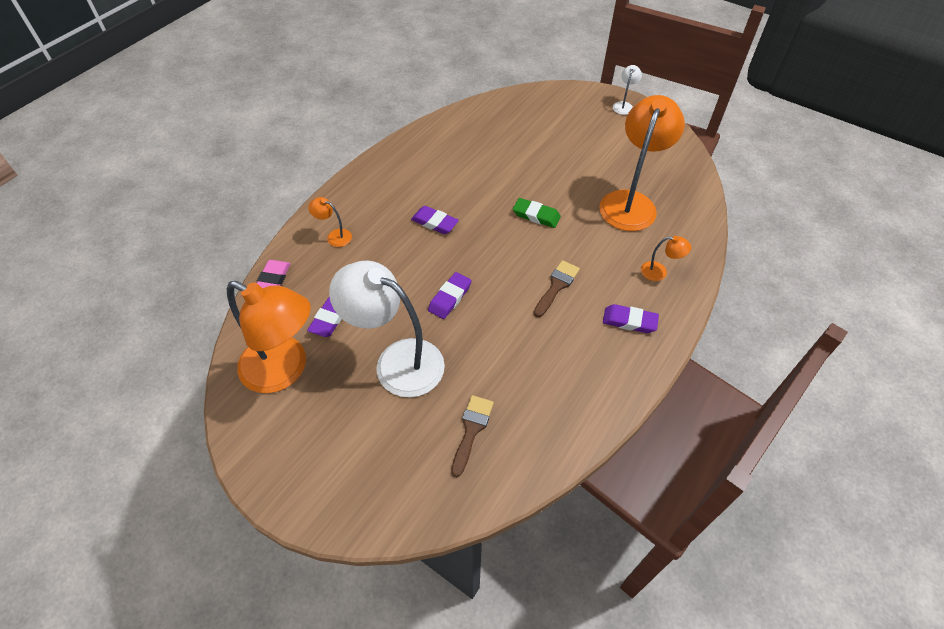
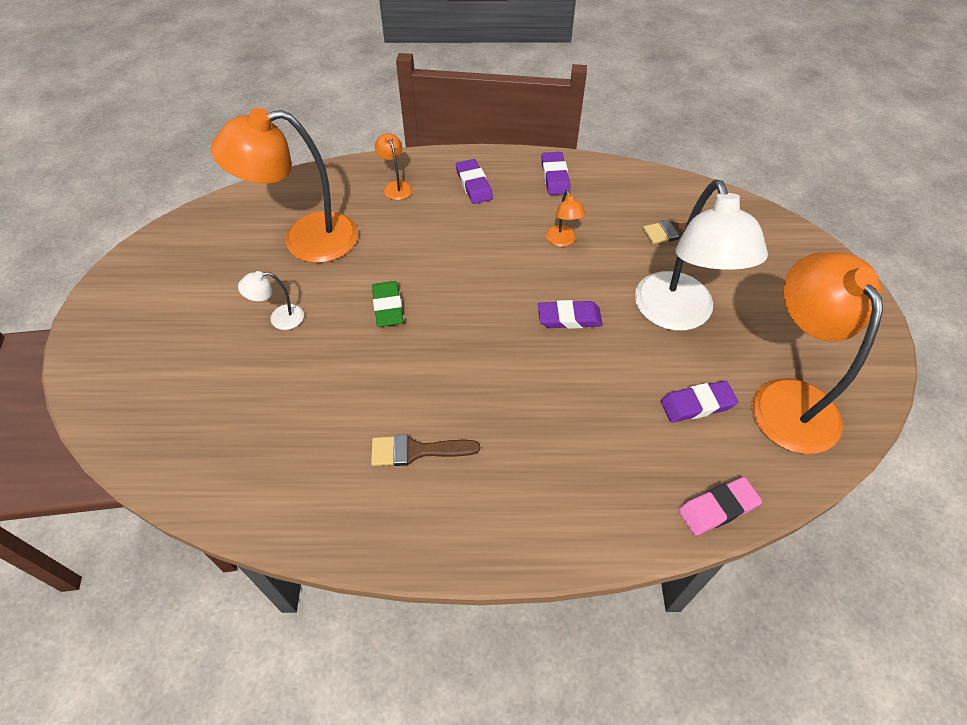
camera: 125 degrees left, 0 degrees up
orange lamp [308,197,352,247] -> orange lamp moved to [546,190,586,247]
purple eraser [411,206,459,234] -> purple eraser moved to [541,152,570,195]
brown brush [534,260,580,317] -> brown brush moved to [371,434,480,466]
white lamp [613,65,642,115] -> white lamp moved to [238,271,304,330]

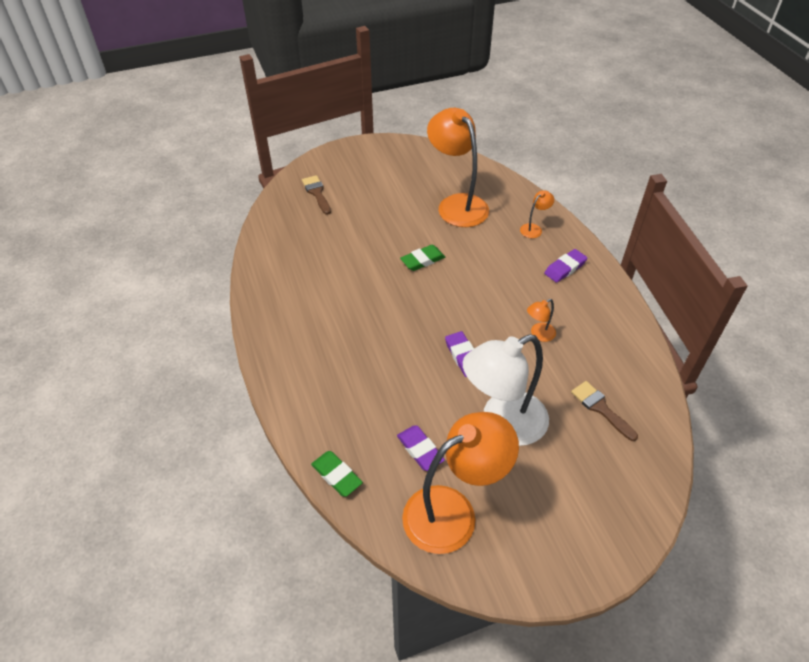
camera: 70 degrees right, 5 degrees down
white lamp [238,271,304,330] -> none
brown brush [371,434,480,466] -> brown brush moved to [302,175,331,215]
purple eraser [541,152,570,195] -> none
pink eraser [678,477,762,536] -> green eraser [311,451,363,497]

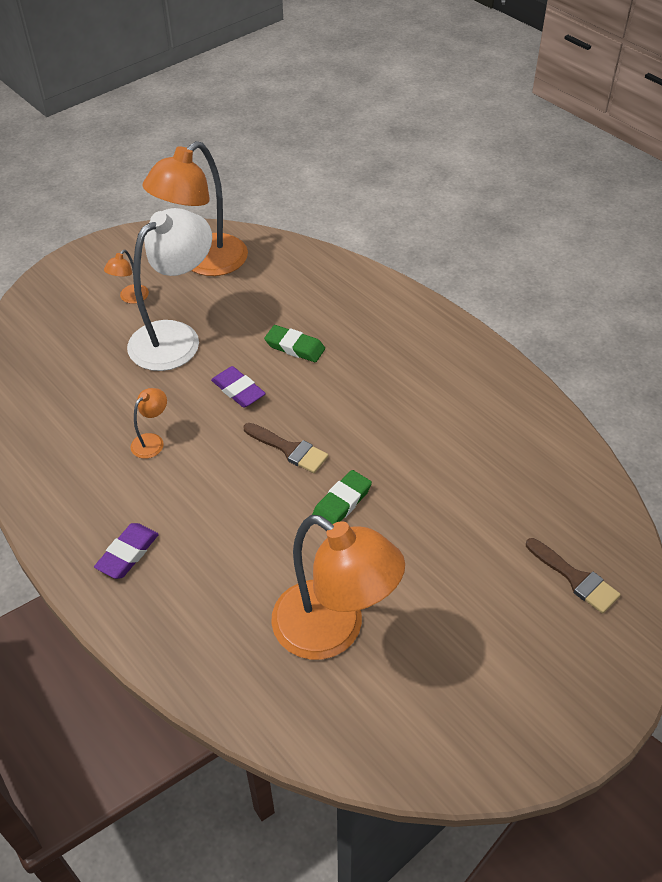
camera: 160 degrees right, 0 degrees up
green eraser [311,451,363,497] -> green eraser moved to [264,325,325,362]
purple eraser [397,425,445,471] -> none
orange lamp [520,190,554,238] -> orange lamp moved to [104,250,149,304]
brown brush [571,381,638,441] -> brown brush moved to [244,423,328,473]

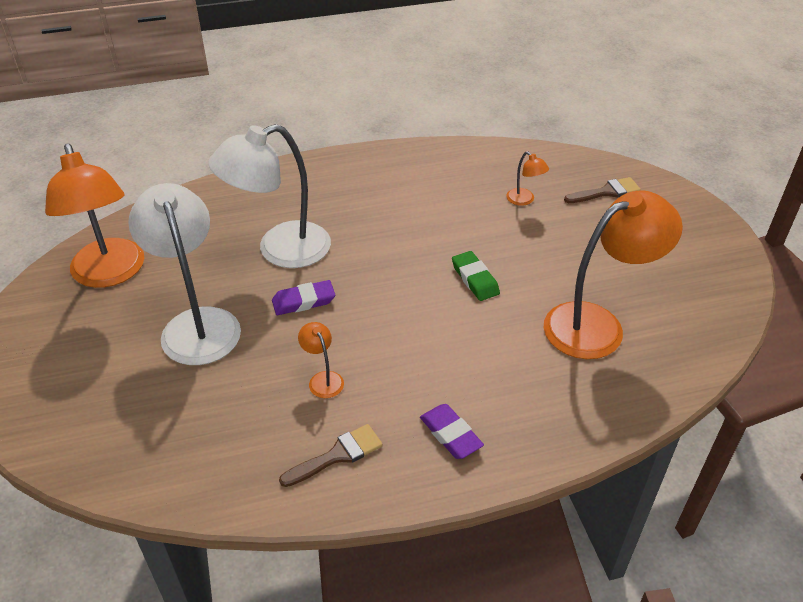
camera: 65 degrees left, 5 degrees down
orange lamp [104,250,149,304] -> orange lamp moved to [506,151,549,206]
brown brush [244,423,328,473] -> brown brush moved to [279,424,383,487]
green eraser [264,325,325,362] -> white lamp [208,124,331,268]

